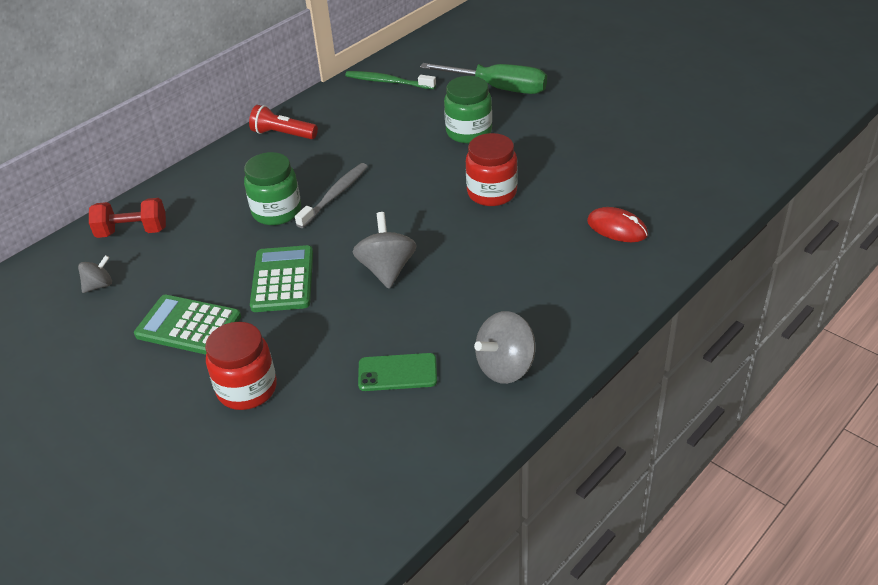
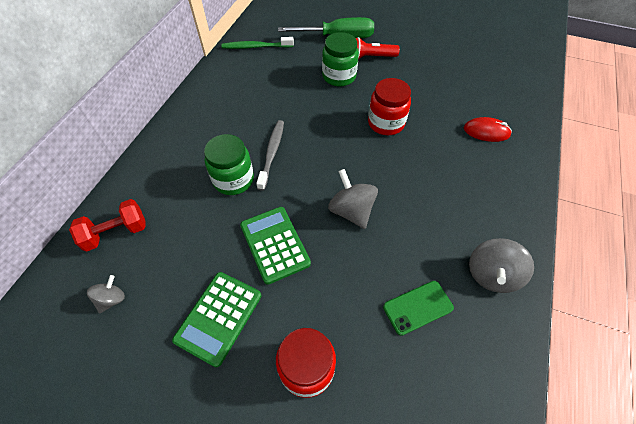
camera: 25 degrees left, 15 degrees up
green calculator [134,295,241,355] -> green calculator turned 60 degrees counterclockwise [172,272,261,367]
red flashlight [249,105,318,139] -> red flashlight moved to [356,37,400,59]

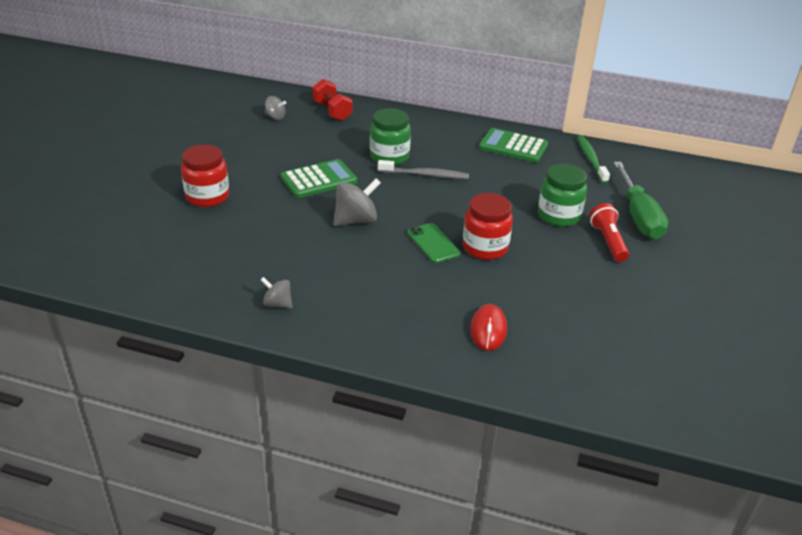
camera: 85 degrees right, 20 degrees down
green calculator [172,272,261,367] -> green calculator moved to [479,128,548,163]
green phone [383,281,454,336] -> green phone moved to [407,223,461,263]
grey spinning top [469,238,534,293] -> grey spinning top [261,277,293,309], size x0.58

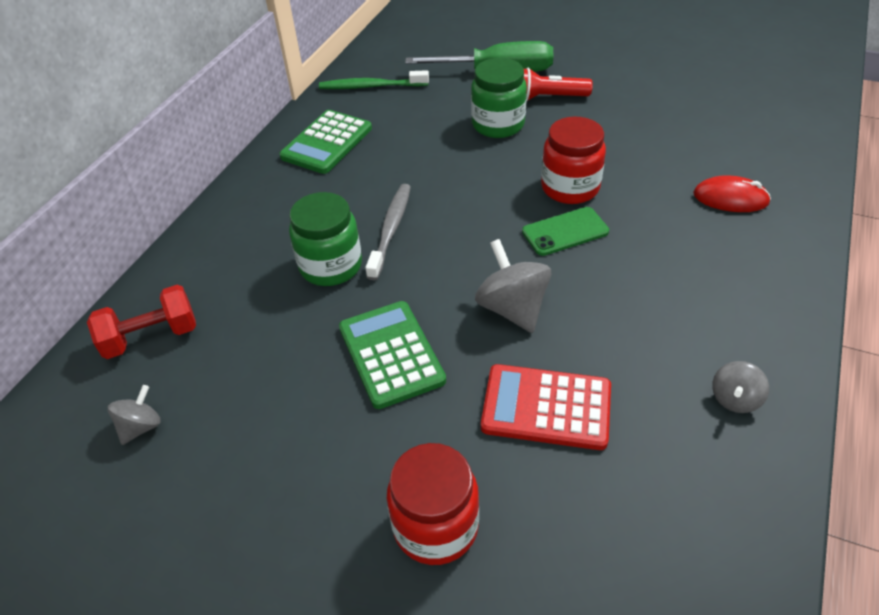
camera: 80 degrees left, 10 degrees up
none -> red calculator [481,364,611,450]

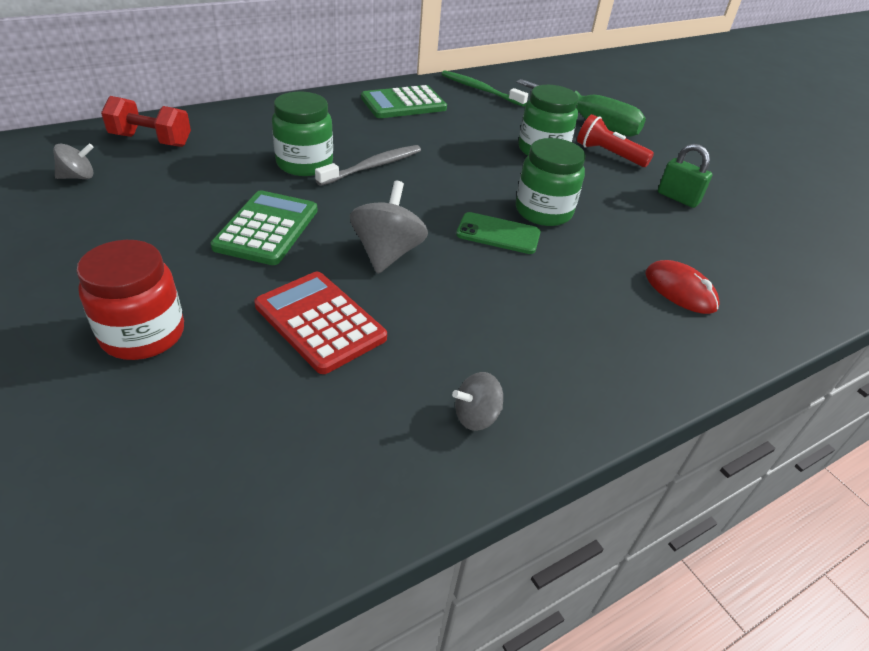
camera: 30 degrees right, 5 degrees down
red jar [541,117,606,204] -> green jar [516,138,586,226]
none -> green padlock [658,144,712,208]

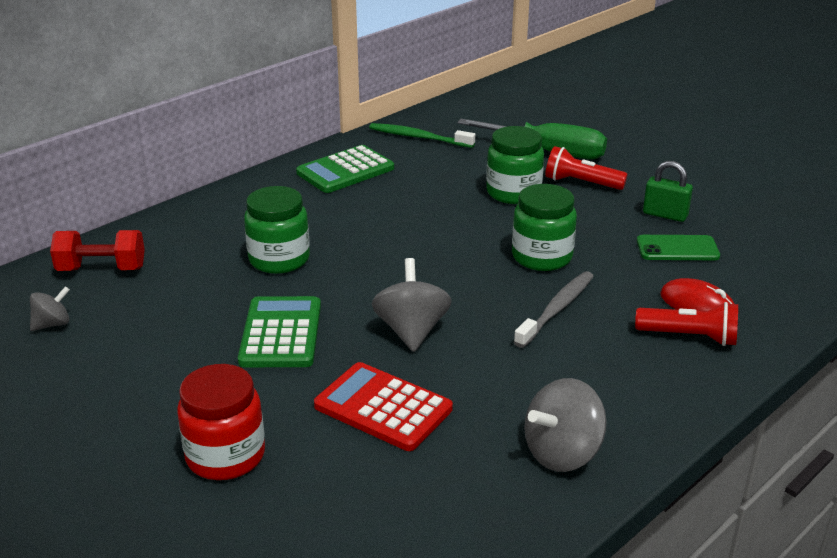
camera: 10 degrees left, 10 degrees down
grey toothbrush [315,145,421,186] -> grey toothbrush moved to [514,271,594,348]
grey spinning top [452,372,503,431] -> grey spinning top [524,378,607,472], size x1.72
green phone [456,212,541,254] -> green phone moved to [637,235,720,260]
none -> red flashlight [635,302,738,346]

